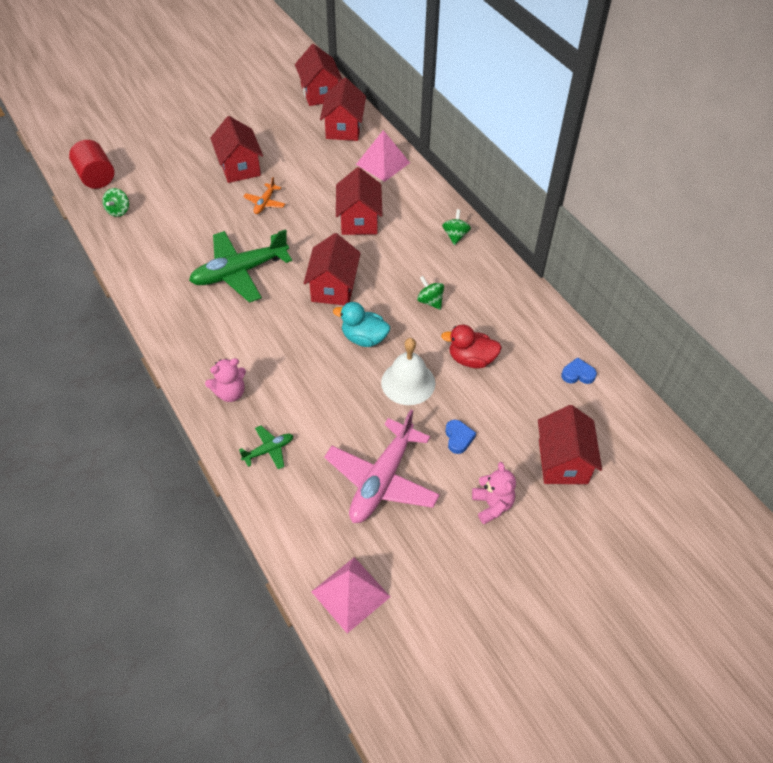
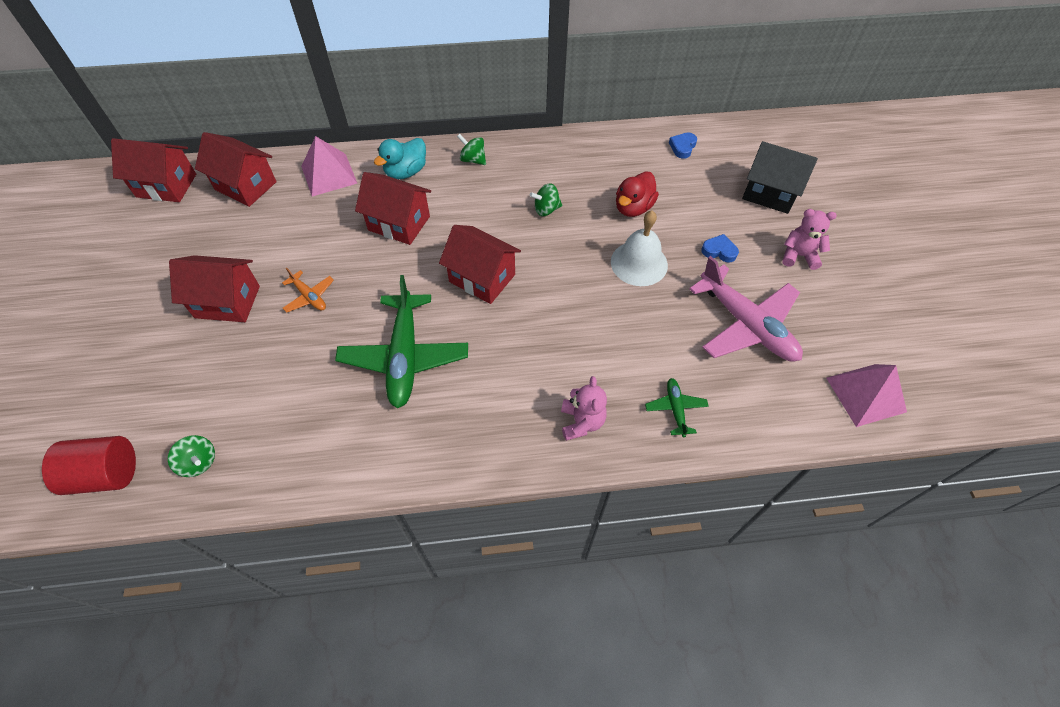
camera: 65 degrees left, 5 degrees up
turquoise duck [333,302,390,347] -> turquoise duck moved to [374,138,426,179]
red house [538,405,602,484] -> black house [742,141,818,214]

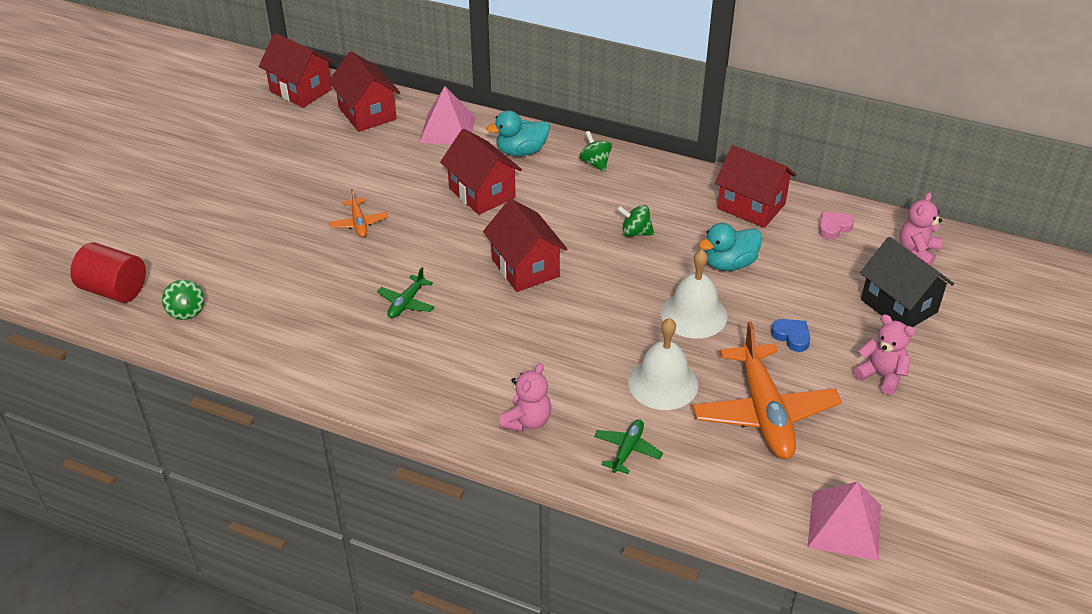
camera: 30 degrees right, 15 degrees down
red house [169,255,260,322] -> red house moved to [715,145,796,228]
green plane [335,275,468,408] -> green plane [377,267,434,318], size x0.46
red duck [616,172,659,217] -> turquoise duck [699,223,762,271]
blue heart [669,132,697,159] -> pink heart [819,212,854,239]
pink plane [689,256,803,362] -> orange plane [692,322,842,459]
none -> white bell [628,318,698,410]
none -> pink teddy bear [900,192,943,266]

